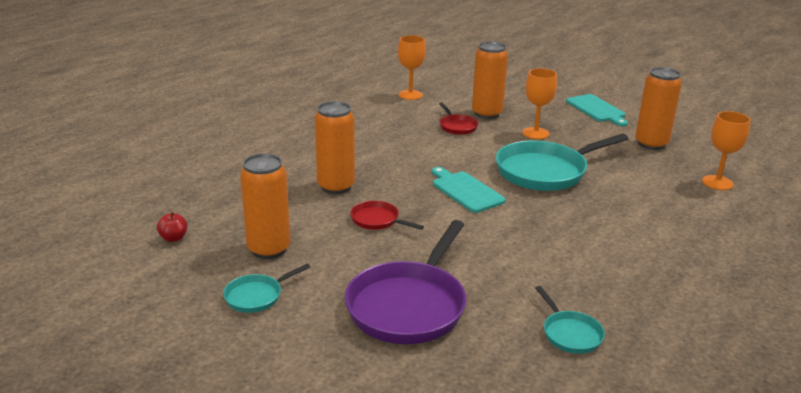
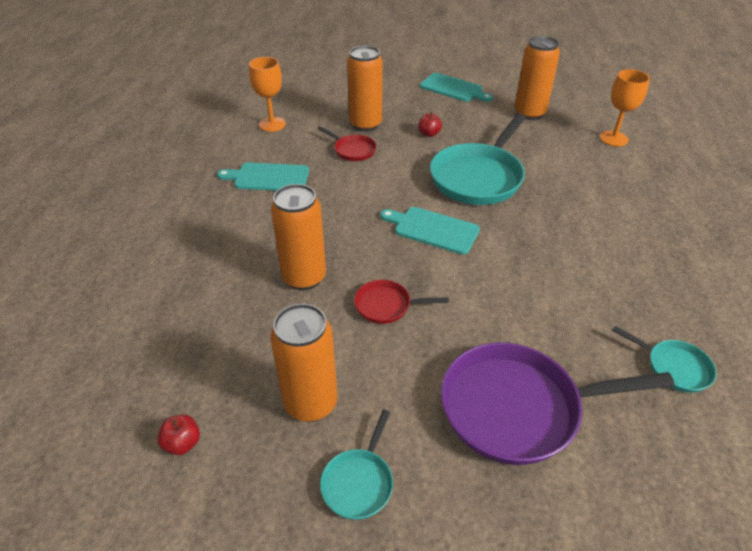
camera: 30 degrees left, 15 degrees up
purple pan [345,220,467,344] -> purple pan turned 90 degrees clockwise [441,343,675,465]
orange goblet [523,68,557,139] -> red apple [418,112,442,137]
none -> turquoise cutting board [217,162,309,191]

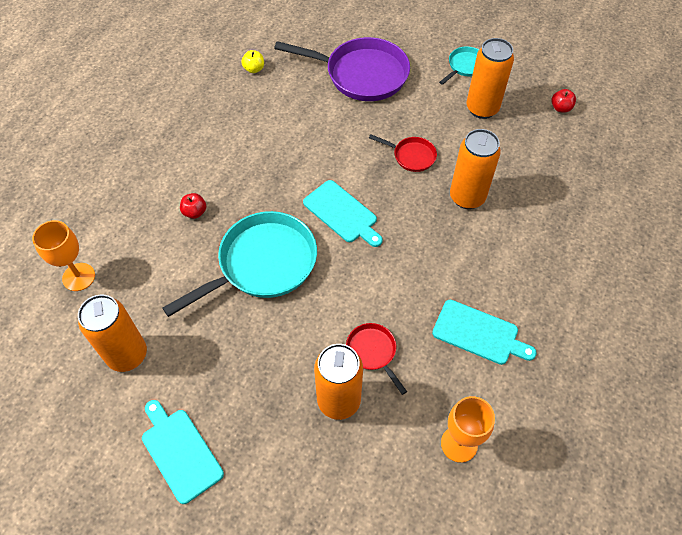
camera: 160 degrees left, 15 degrees up
red apple [418,112,442,137] -> red apple moved to [180,193,206,219]
turquoise pan [612,326,716,393] -> yellow apple [241,50,264,73]

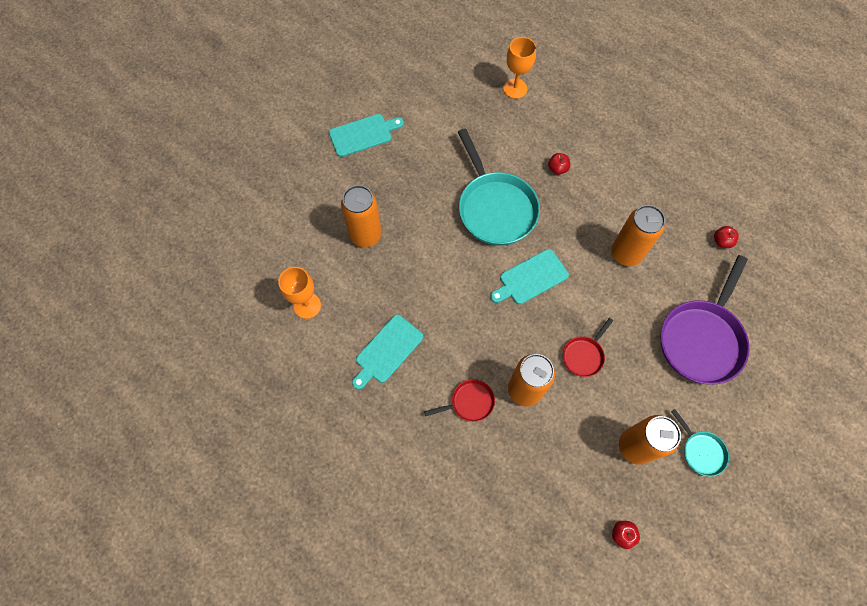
camera: 105 degrees right, 10 degrees up
orange can [78,294,147,372] -> orange can moved to [611,205,665,266]
yellow apple [241,50,264,73] -> red apple [714,226,739,248]
red pan [346,323,407,395] -> red pan moved to [424,379,495,422]

